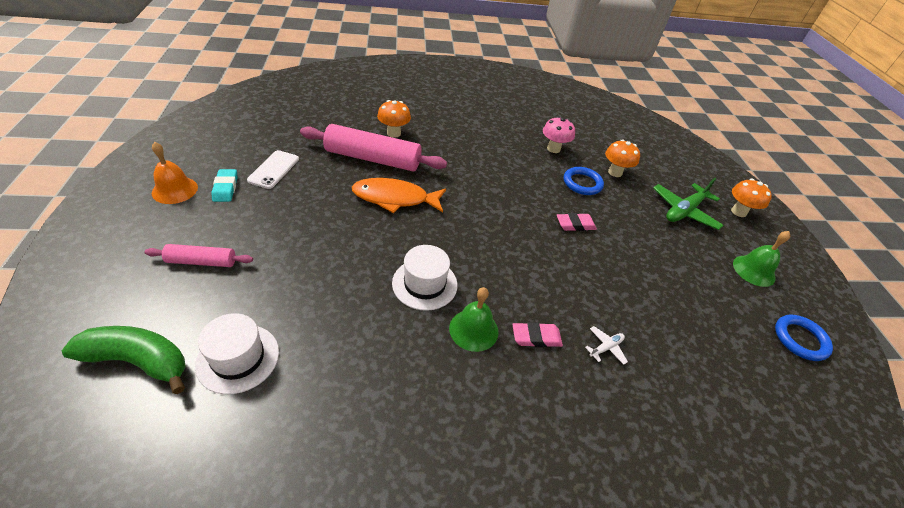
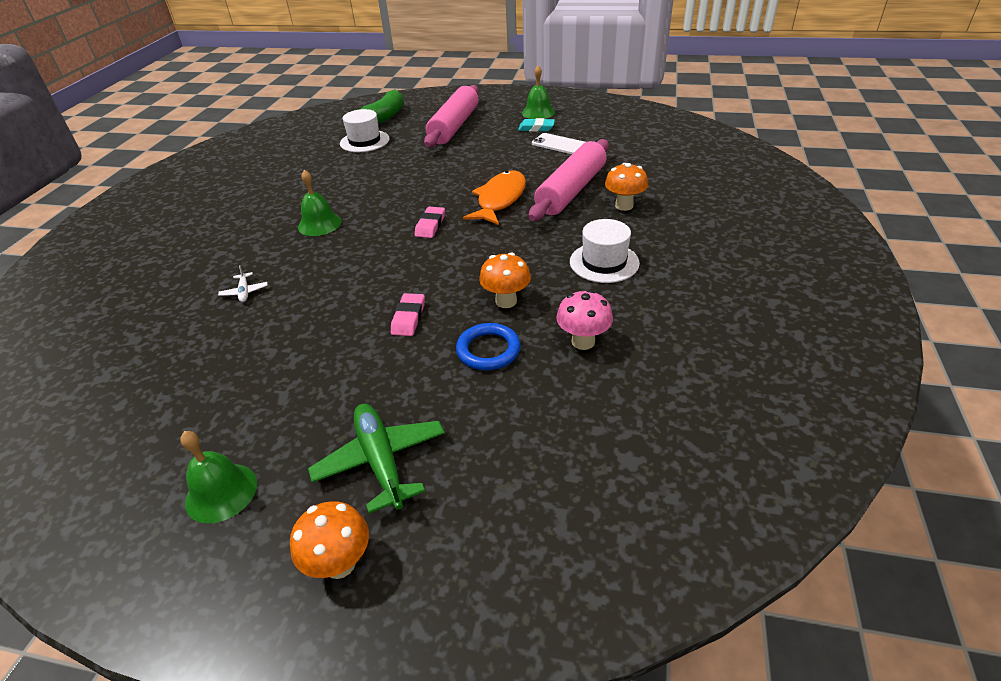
camera: 115 degrees right, 5 degrees down
pink rolling pin [144,244,253,267] -> pink rolling pin [424,85,479,148], size x1.90
orange bell [152,142,198,204] -> green bell [522,66,555,119]
white hat [392,245,457,311] -> white hat moved to [570,219,640,283]
pink eraser [512,322,563,347] -> pink eraser moved to [415,207,445,238]
orange mushroom [605,139,640,177] -> orange mushroom moved to [479,252,531,308]
blue ring [775,315,833,361] -> none

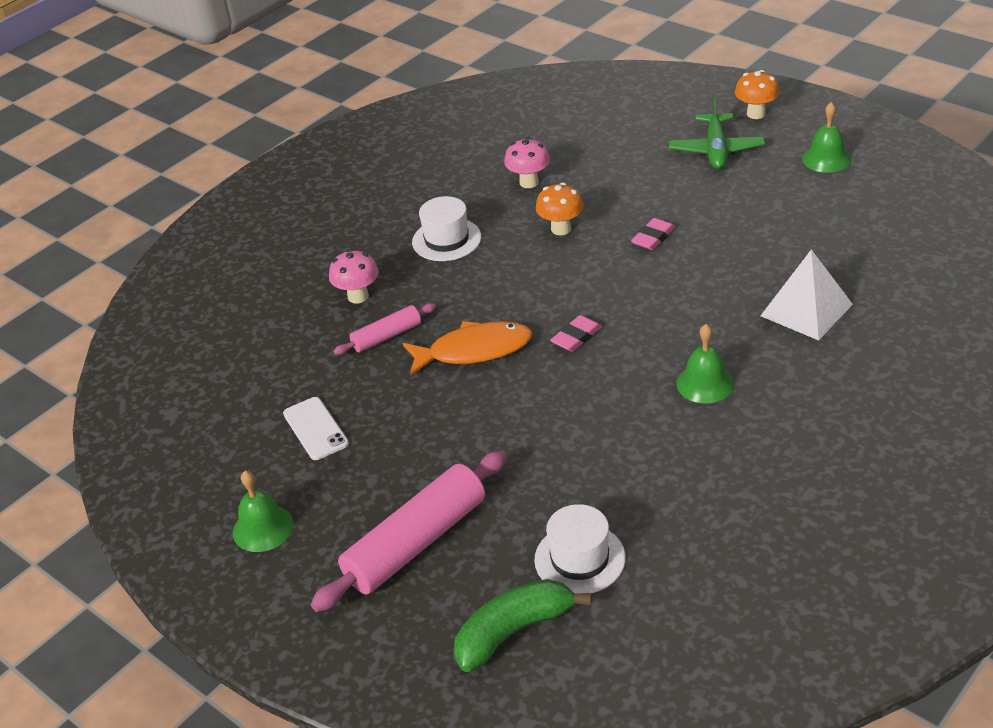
camera: 150 degrees left, 0 degrees up
white plane [218,265,268,302] -> white pyramid [760,249,853,340]
blue ring [456,323,521,370] -> none
orange fish [463,171,526,225] -> orange fish turned 150 degrees counterclockwise [403,321,532,376]
turquoise eraser [518,118,555,132] -> none
pink rolling pin [529,139,609,221] -> pink rolling pin [333,303,436,355], size x0.53
orange mushroom [605,163,648,211] -> pink mushroom [329,249,379,304]

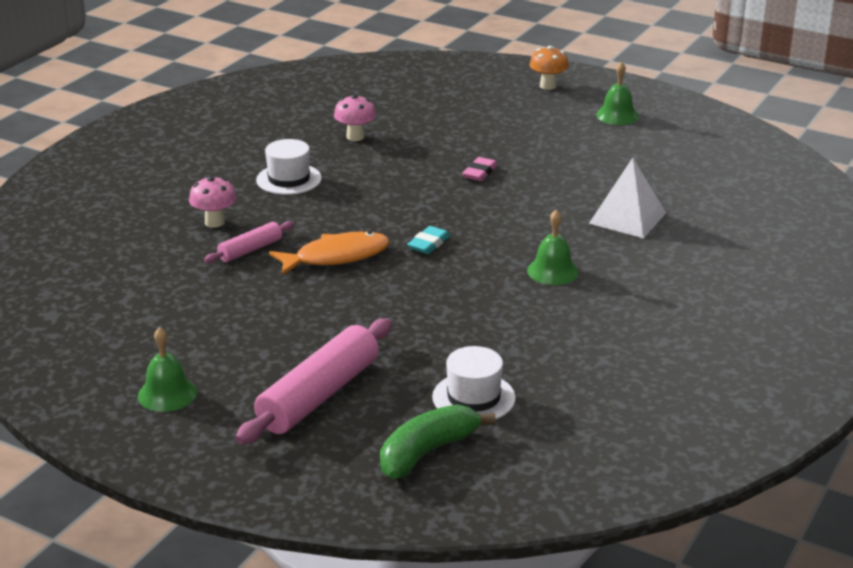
camera: 15 degrees left, 10 degrees down
white phone [283,397,349,460] -> none
orange mushroom [536,182,584,235] -> none
pink eraser [550,315,602,352] -> turquoise eraser [407,226,450,254]
green plane [669,96,765,169] -> none

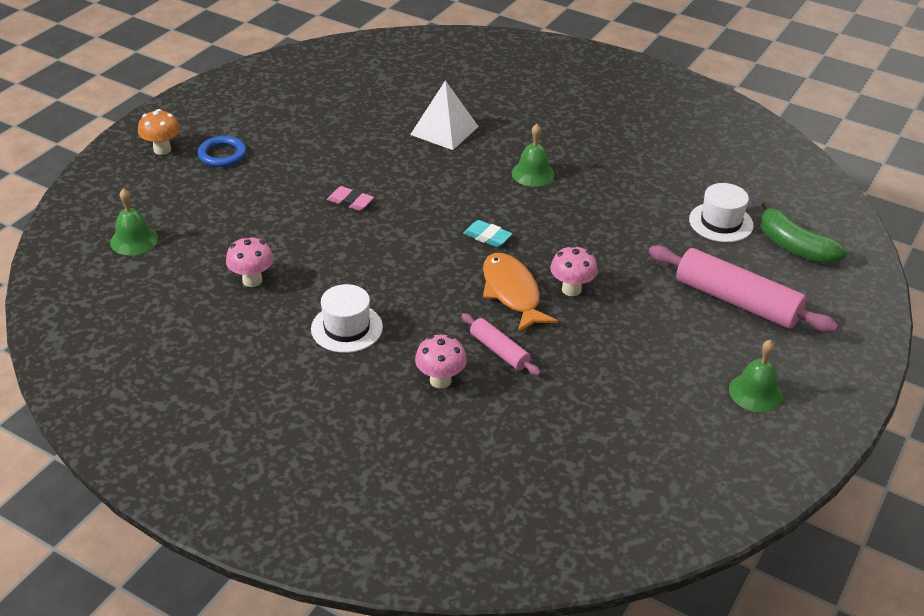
camera: 90 degrees left, 10 degrees up
green bell [596,62,639,125] -> green bell moved to [110,188,158,255]
none -> blue ring [198,136,247,167]
none -> pink mushroom [550,245,598,296]

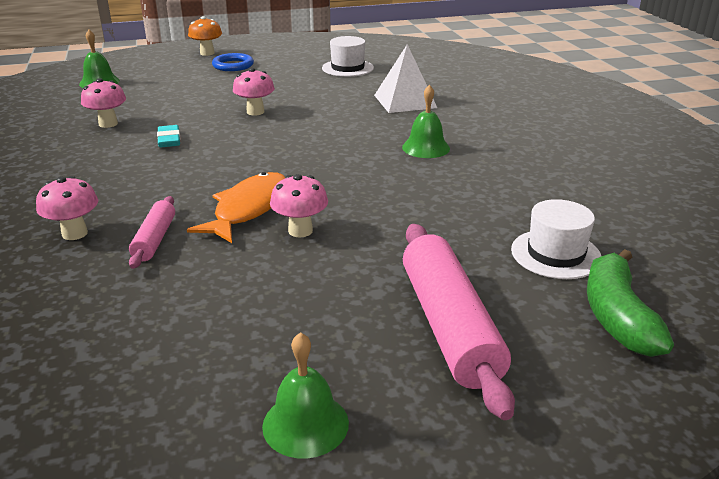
camera: 45 degrees right, 10 degrees down
white hat [311,284,383,353] -> white hat moved to [322,36,374,77]
pink eraser [327,186,374,211] -> pink mushroom [233,68,275,115]
turquoise eraser [463,220,513,247] -> turquoise eraser moved to [157,125,180,147]

